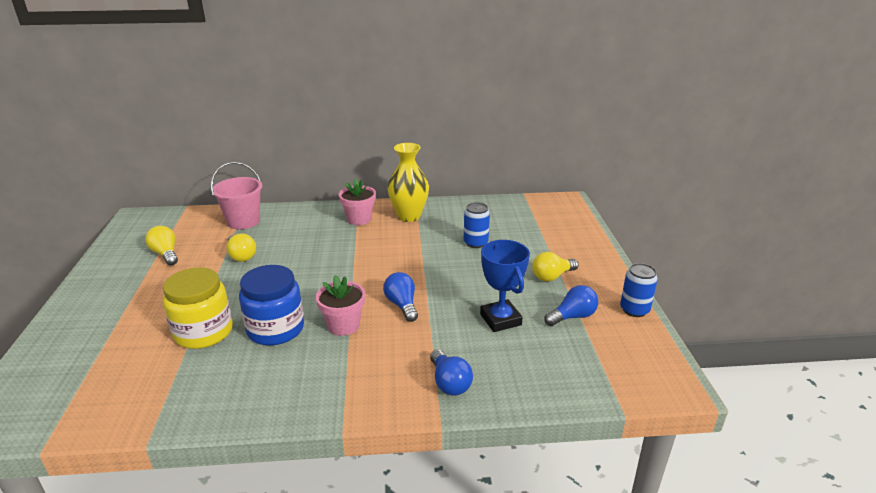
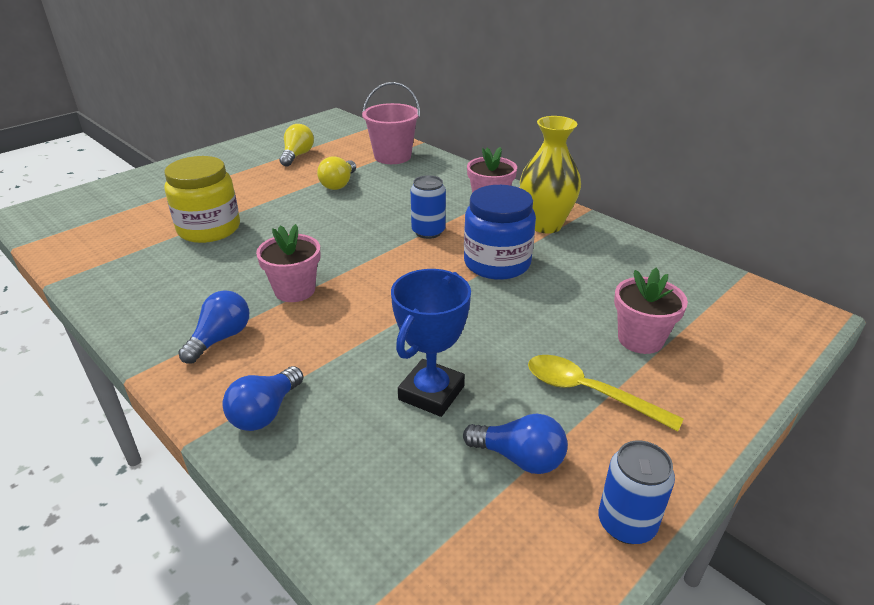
camera: 50 degrees right, 5 degrees up
blue jar [239,265,304,345] -> blue jar moved to [464,185,536,280]
blue light bulb [383,272,418,322] -> blue light bulb moved to [178,290,249,364]
blue can [464,202,490,248] -> blue can moved to [411,175,446,239]
yellow light bulb [532,252,578,282] -> yellow spoon [528,355,684,432]
none -> pink flower pot [614,268,688,354]

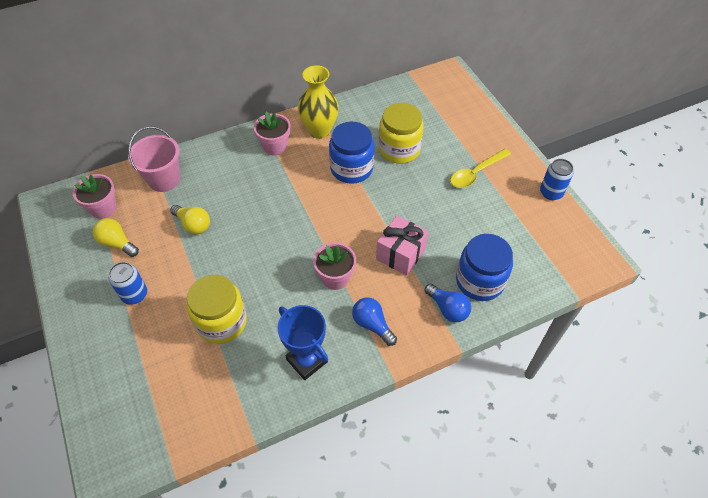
camera: 70 degrees left, 20 degrees up
blue trophy [391,269,471,417] -> blue trophy moved to [277,305,328,380]
blue can [411,175,446,239] -> blue can moved to [109,262,147,305]
blue light bulb [463,414,568,474] -> none
pink flower pot [614,268,688,354] -> pink flower pot moved to [73,174,117,219]
none -> pink gift [376,216,428,276]
none -> yellow jar [378,103,424,164]
none -> blue jar [456,234,513,301]

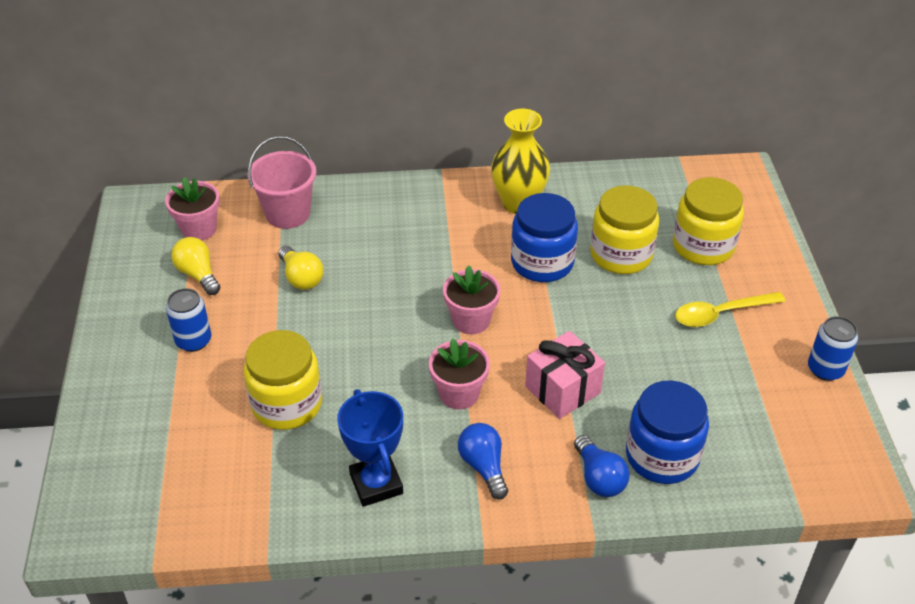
camera: 20 degrees right, 10 degrees down
pink flower pot [254,112,291,156] -> pink flower pot moved to [443,265,501,334]
none -> yellow jar [673,177,744,265]

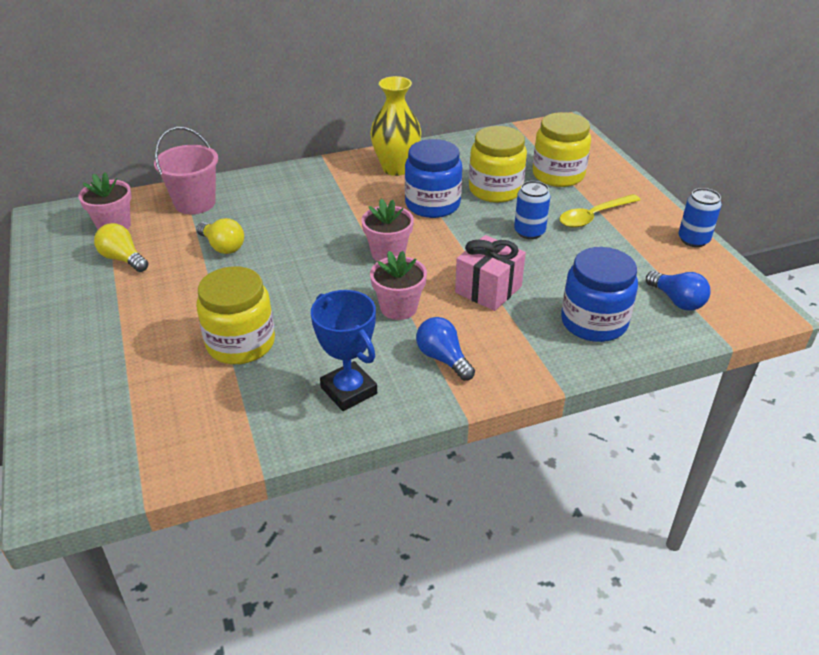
camera: 15 degrees left, 5 degrees down
blue can [166,288,211,352] -> blue can moved to [514,181,551,239]
blue light bulb [574,435,630,497] -> blue light bulb moved to [646,271,711,311]

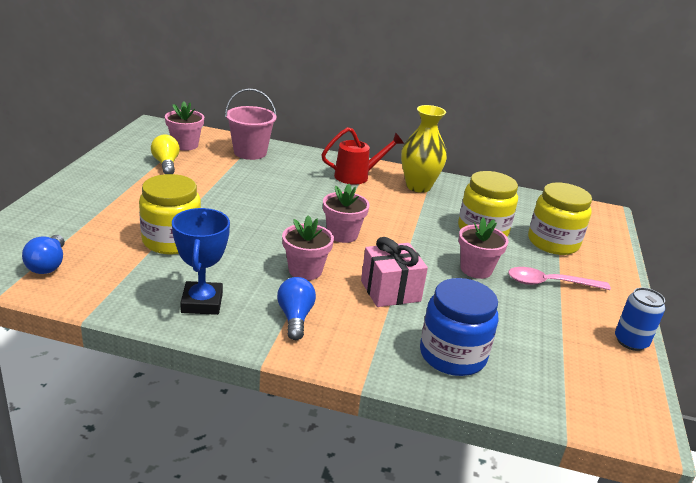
camera: 30 degrees right, 10 degrees down
yellow light bulb [196,218,244,254] -> none
blue jar [405,139,462,218] -> none
blue can [514,181,551,239] -> pink flower pot [459,217,509,279]
yellow spoon [559,194,640,228] -> pink spoon [508,267,611,290]
blue light bulb [646,271,711,311] -> blue light bulb moved to [22,235,65,274]
none -> red watering can [321,127,404,185]

